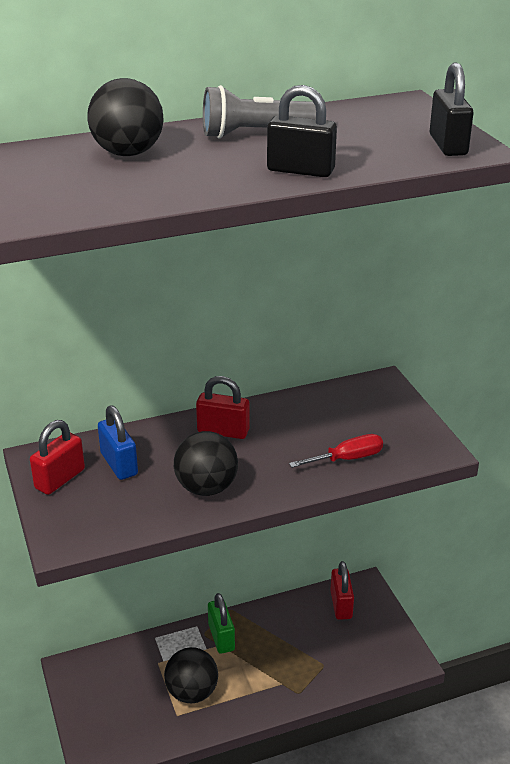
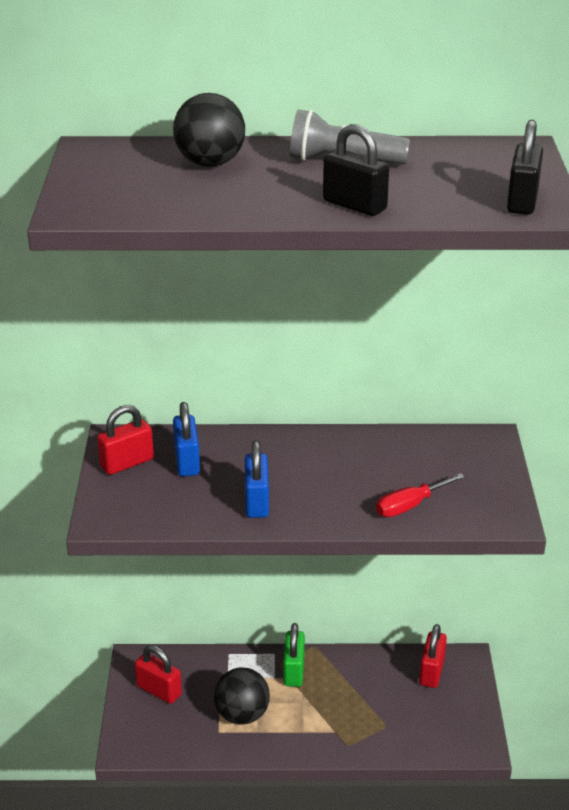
camera: 20 degrees right, 0 degrees up
black ball [174,431,238,496] -> blue padlock [245,441,269,518]
red padlock [196,376,249,439] -> red padlock moved to [135,645,182,704]
red screwdriver [289,434,383,468] -> red screwdriver turned 150 degrees clockwise [376,473,465,517]

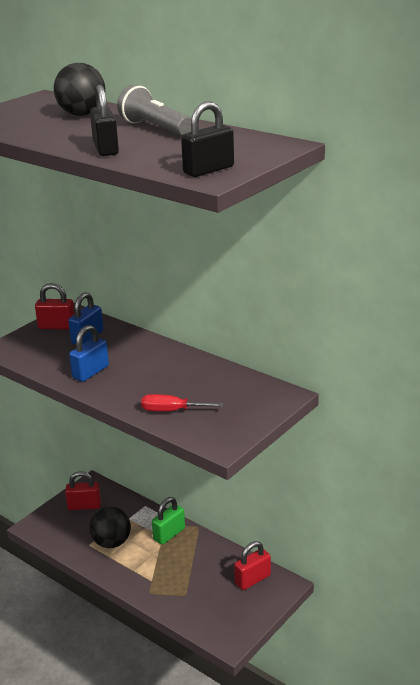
camera: 40 degrees right, 5 degrees down
red padlock [135,645,182,704] -> red padlock turned 75 degrees counterclockwise [65,471,101,510]

